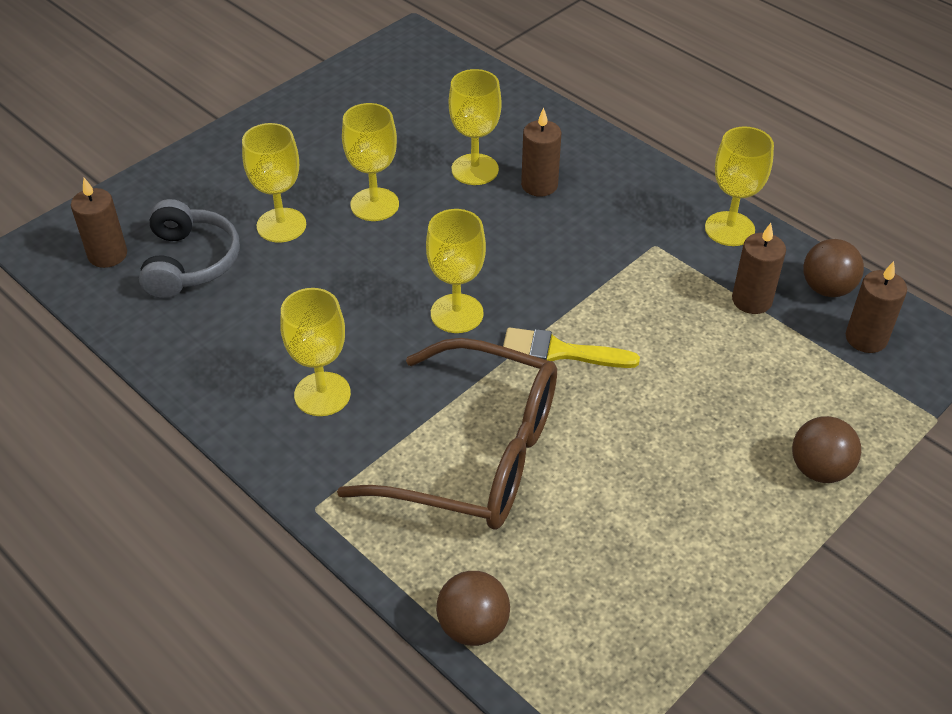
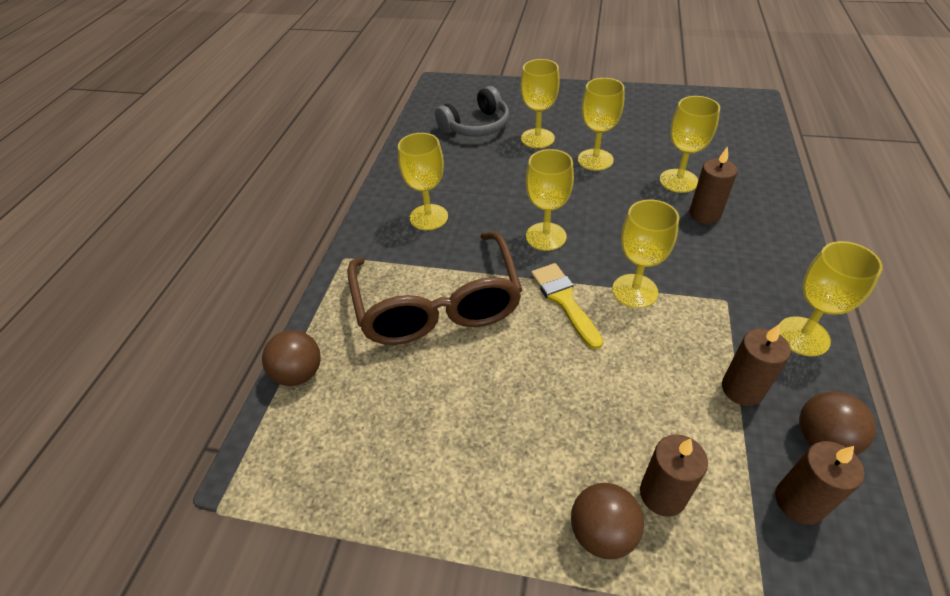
camera: 60 degrees right, 0 degrees up
brown candle [71,178,127,268] -> brown candle moved to [640,434,708,517]
none -> yellow goblet [612,200,679,308]

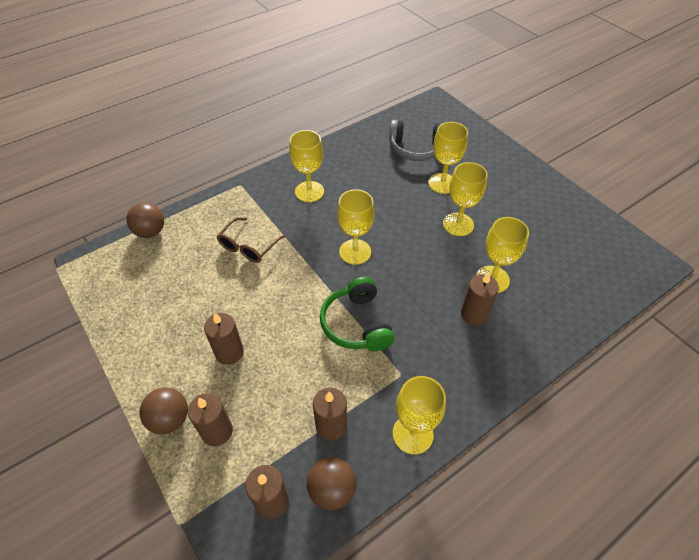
camera: 40 degrees right, 5 degrees up
brown glasses [347,232,522,345] -> brown glasses [217,217,286,263], size x0.49
yellow brush [531,263,603,350] -> none
yellow goblet [612,200,679,308] -> green headphones [320,277,395,351]
none -> brown candle [204,312,244,365]

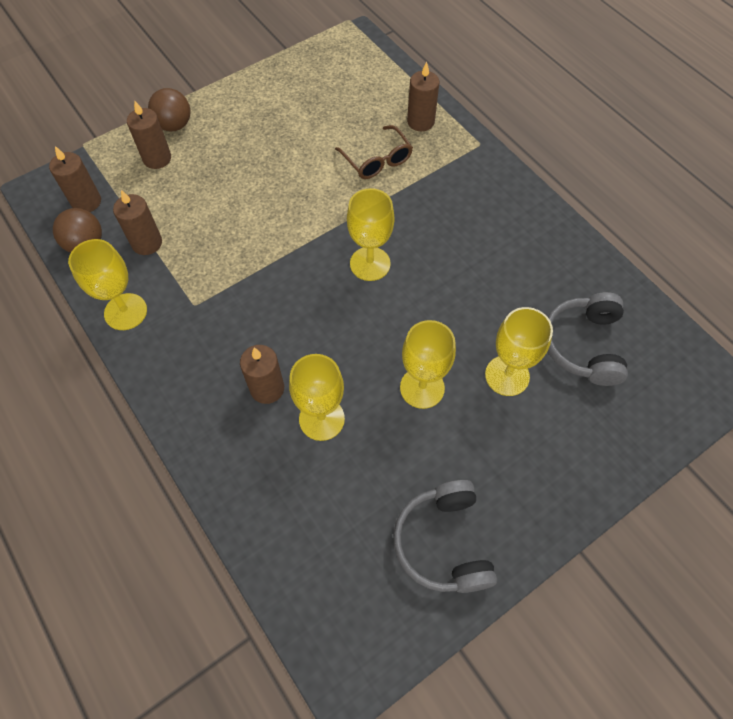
camera: 90 degrees right, 10 degrees up
brown ball [126,203,164,238] -> none
brown candle [204,312,244,365] -> brown candle moved to [407,62,439,131]
brown glasses [217,217,286,263] -> brown glasses turned 150 degrees counterclockwise [335,125,413,179]
yellow goblet [289,130,324,202] -> none
green headphones [320,277,395,351] -> none
none -> grey headphones [393,480,497,593]

